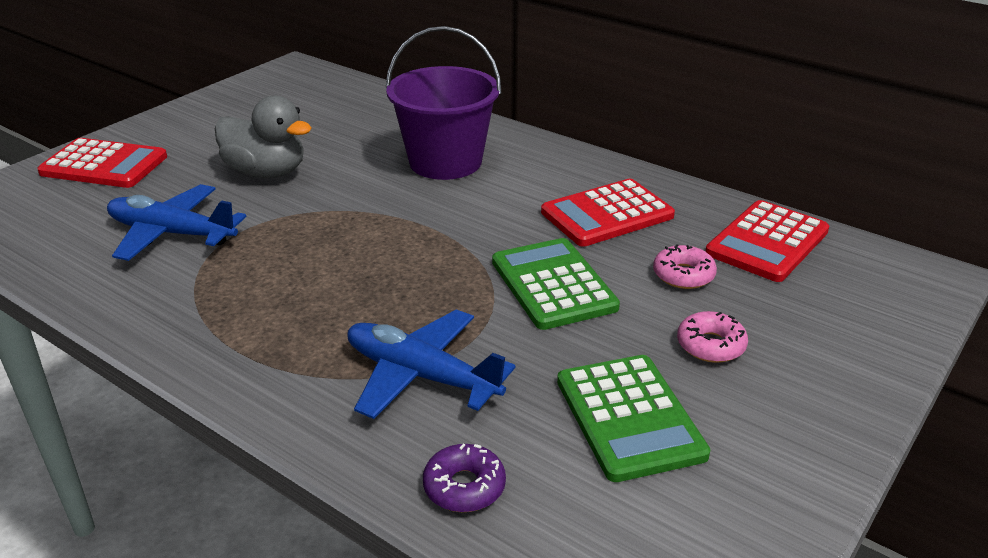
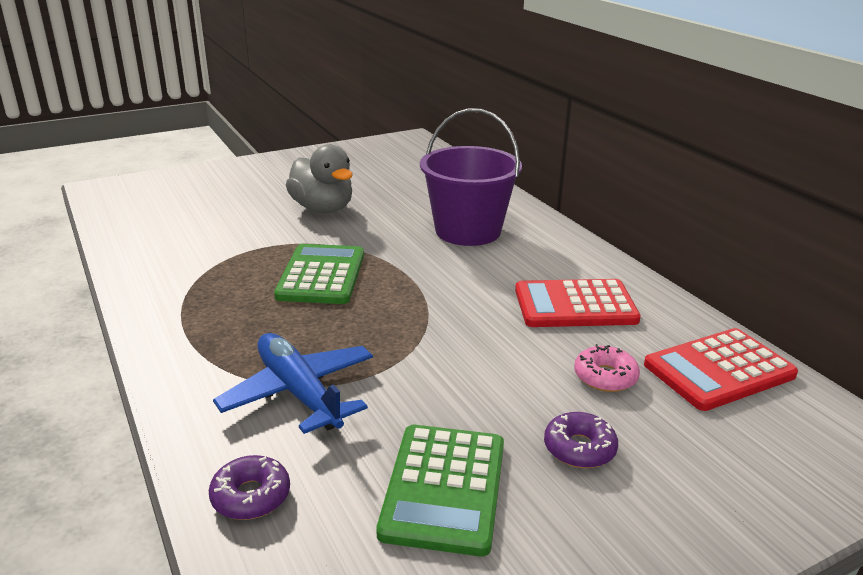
camera: 25 degrees right, 5 degrees down
red calculator [37,138,167,188] -> none
blue plane [107,184,246,261] -> none
green calculator [492,238,620,330] -> green calculator moved to [274,244,364,304]
pink donut [677,311,748,363] -> purple donut [544,412,618,468]

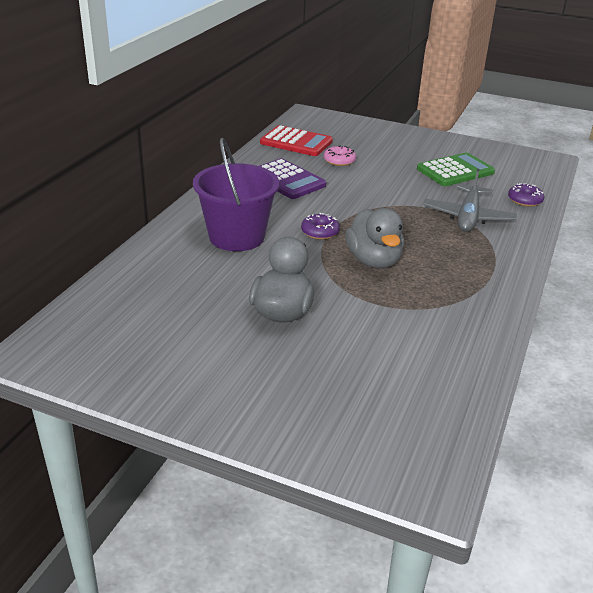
camera: 130 degrees left, 5 degrees up
blue plane [213,333,373,434] -> grey plane [423,169,517,232]
green calculator [274,244,364,304] -> grey duck [345,208,404,269]
red calculator [515,279,641,327] -> purple calculator [260,158,326,199]
purple donut [544,412,618,468] -> purple donut moved to [301,213,340,240]

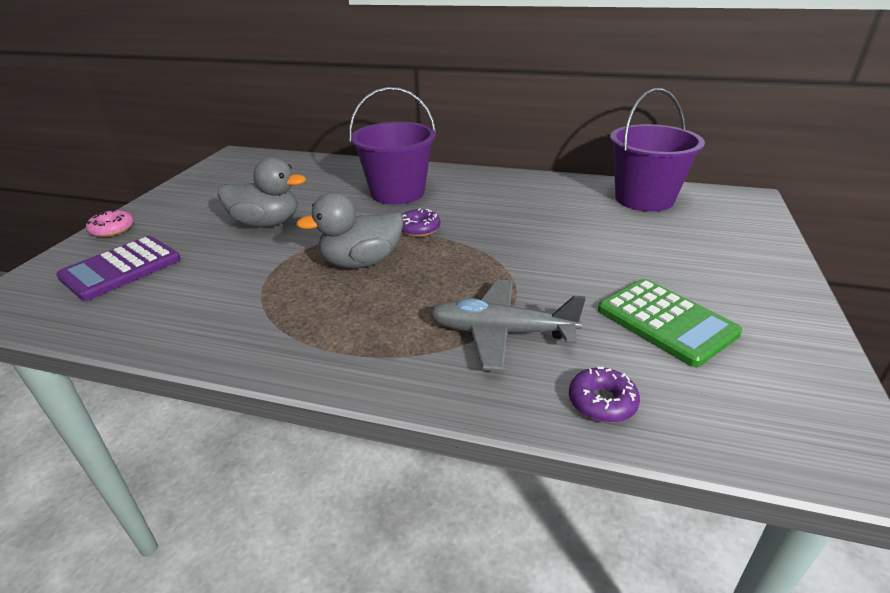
camera: 85 degrees right, 0 degrees up
red calculator [260,125,333,156] -> purple bucket [610,88,705,212]
purple calculator [260,158,326,199] -> purple calculator moved to [56,236,181,301]
pink donut [324,146,356,166] -> pink donut moved to [86,210,134,237]

